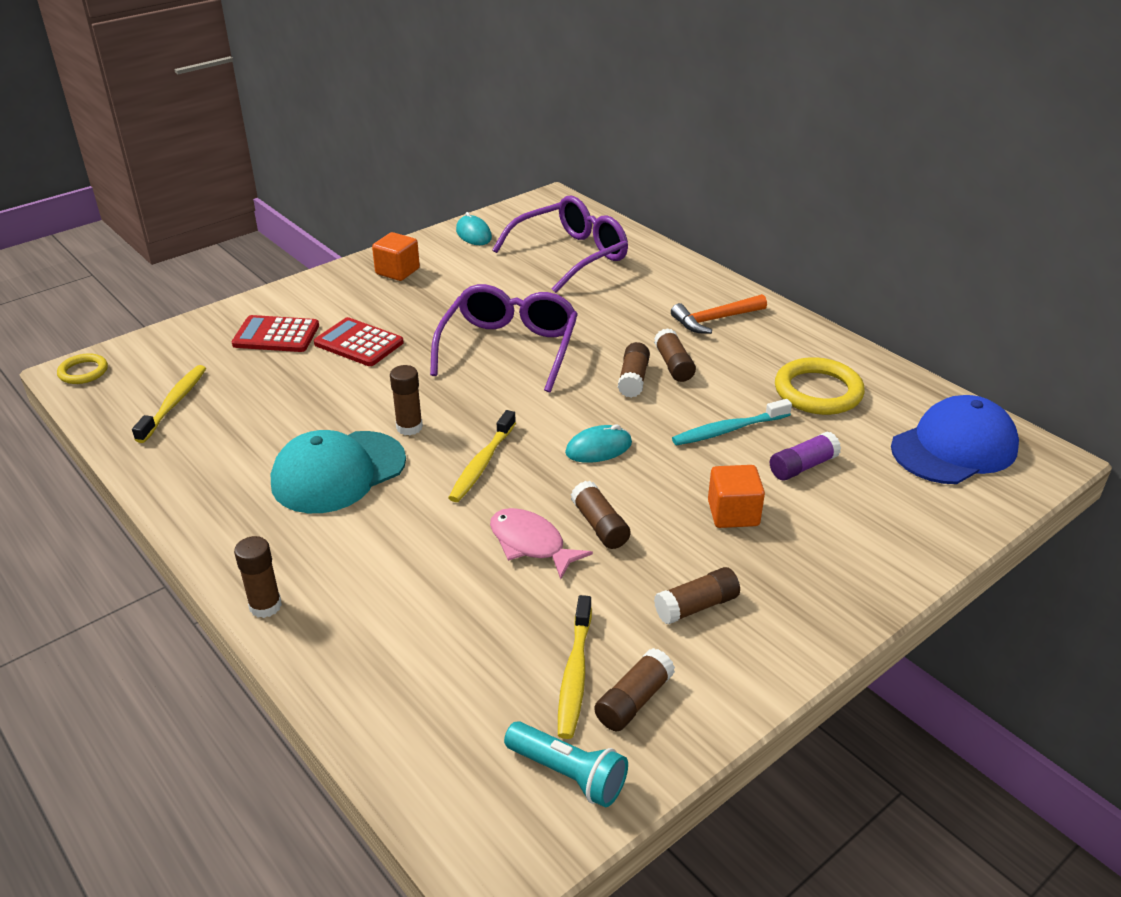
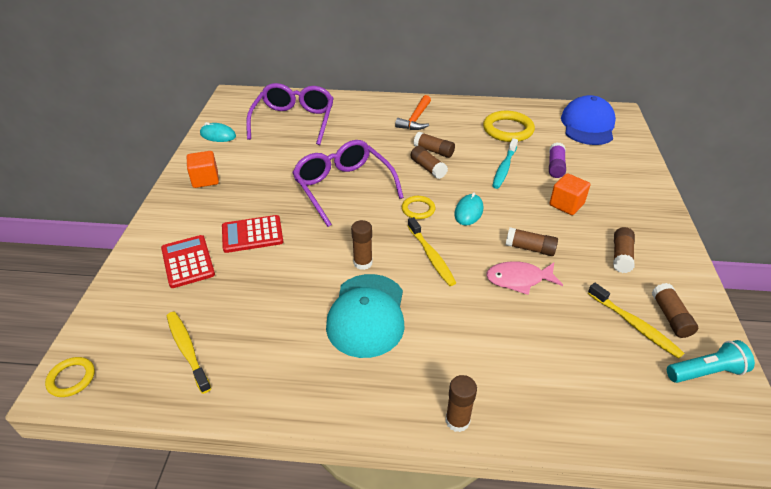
camera: 45 degrees left, 5 degrees up
red calculator [232,315,319,352] -> red calculator turned 105 degrees clockwise [161,235,215,288]
none -> yellow ring [402,196,435,219]

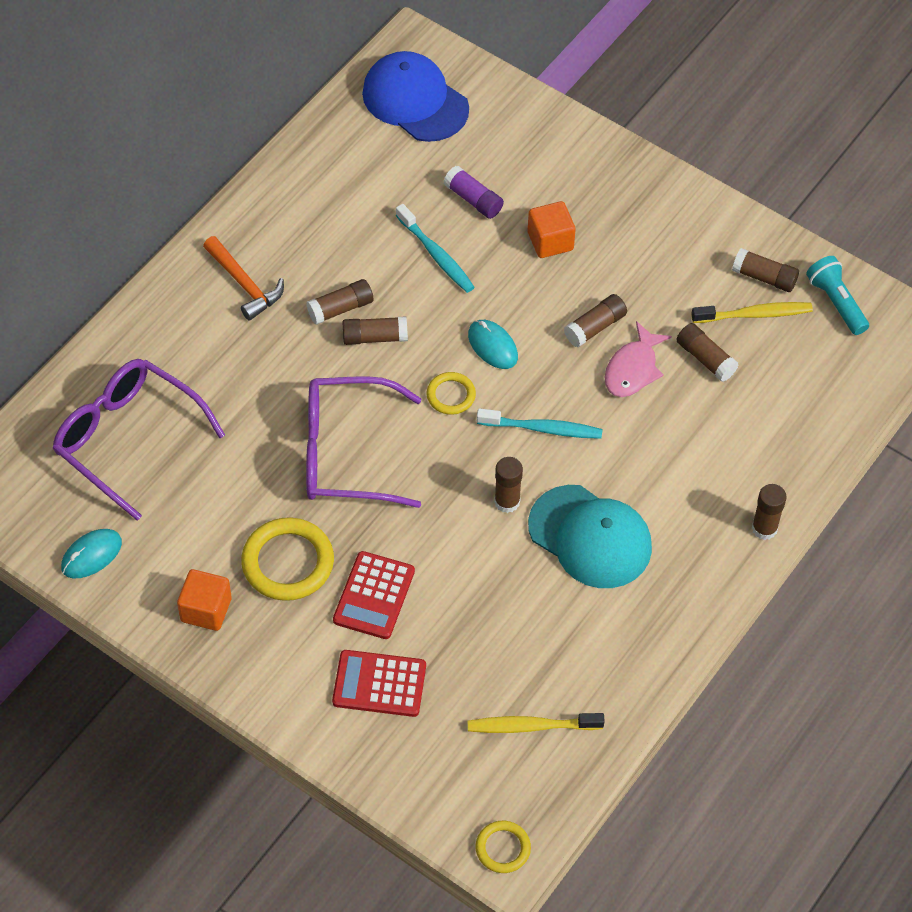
camera: 60 degrees left, 15 degrees up
yellow toothbrush [408,217,456,286] -> turquoise toothbrush [477,408,603,439]
yellow ring [483,111,535,142] -> yellow ring moved to [241,517,334,601]
brown glue stick [613,227,635,273] -> brown glue stick moved to [676,323,739,382]
turquoise flashlight [667,340,755,383] -> turquoise flashlight turned 45 degrees counterclockwise [806,256,869,335]

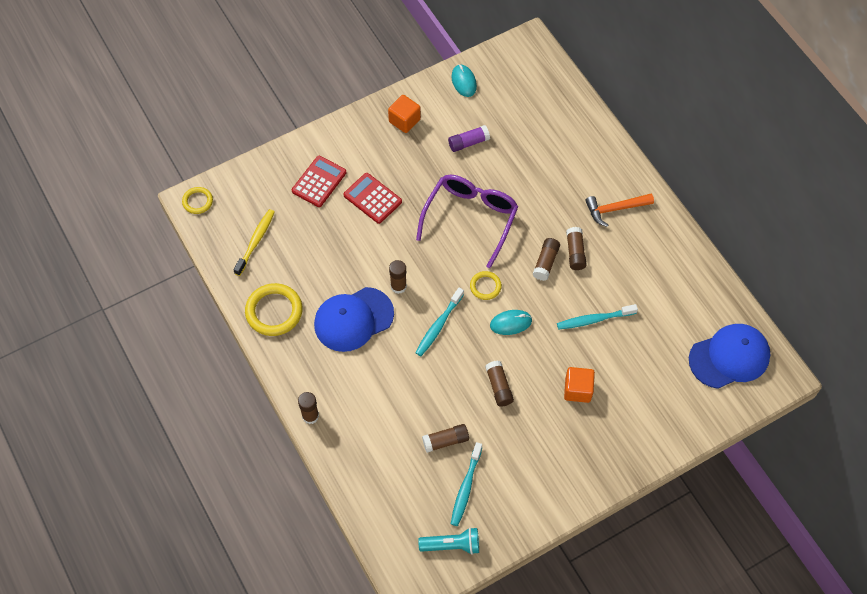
camera: 115 degrees right, 5 degrees up
purple glasses [52,359,225,521] -> none
yellow ring [241,517,334,601] -> yellow ring moved to [245,283,303,336]
purple glue stick [444,166,504,219] -> purple glue stick moved to [448,125,490,152]
turquoise cap [528,485,652,588] -> blue cap [314,287,394,352]
pink fish [605,321,672,397] -> none
yellow toothbrush [691,302,813,323] -> turquoise toothbrush [451,442,482,526]
brown glue stick [732,248,799,292] -> none

